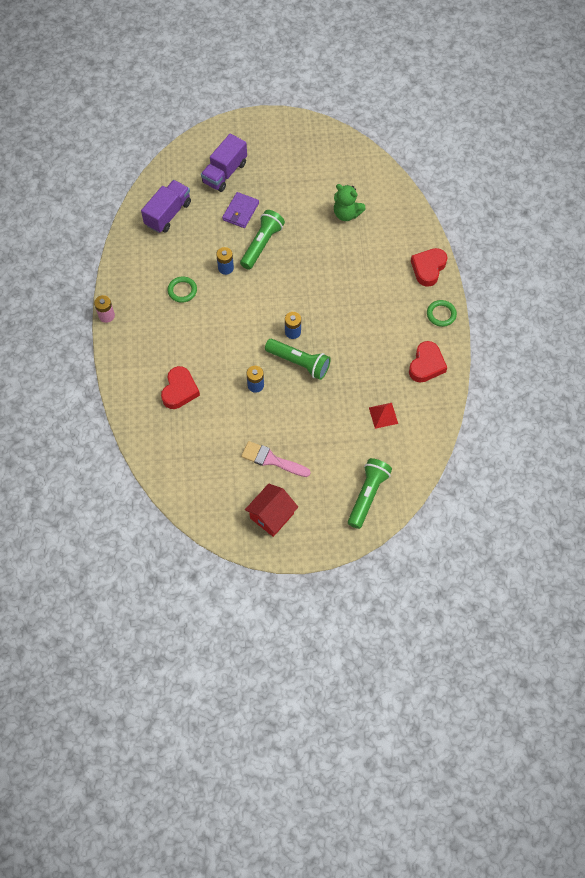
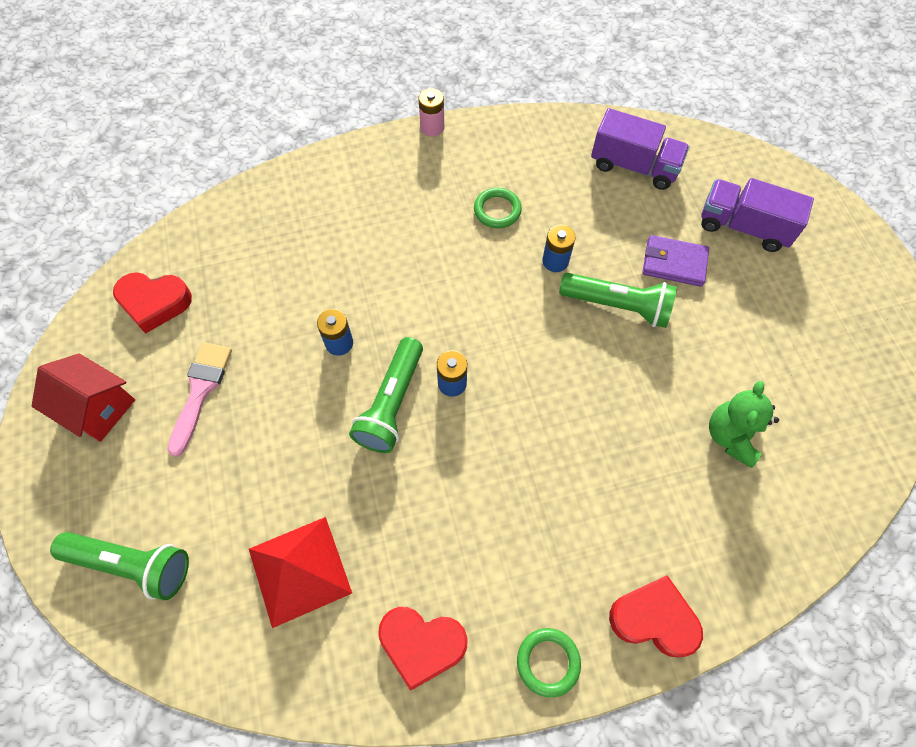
camera: 80 degrees right, 0 degrees up
red heart [161,366,200,409] -> red heart moved to [113,272,192,334]
red pyramid [369,403,398,429] -> red pyramid [249,517,352,628], size x1.77

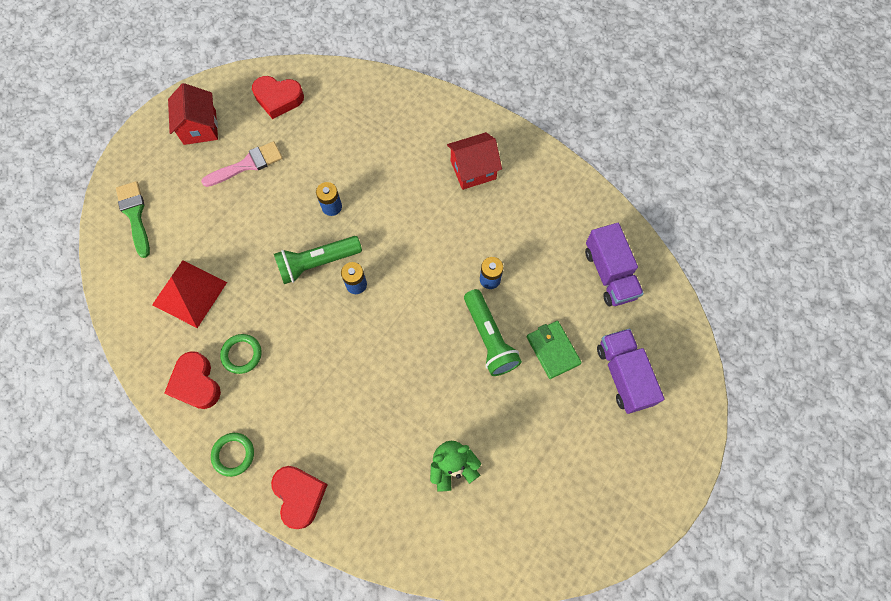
camera: 50 degrees right, 5 degrees up
green flashlight [50,532,189,600] -> green brush [116,181,150,258]
red heart [113,272,192,334] -> red heart turned 45 degrees counterclockwise [252,76,304,119]
pink battery [418,88,444,136] -> none
green ring [474,188,522,228] -> green ring moved to [220,334,262,374]
purple wallet [642,235,709,287] -> green wallet [527,321,582,379]
none -> red house [447,132,502,190]

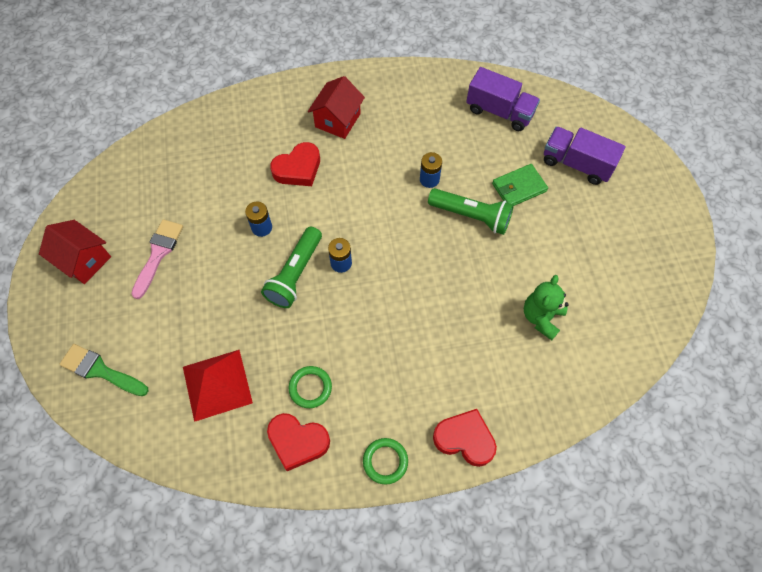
camera: 45 degrees left, 5 degrees down
red heart [252,76,304,119] -> red heart moved to [270,142,320,186]
green wallet [527,321,582,379] -> green wallet turned 45 degrees counterclockwise [492,164,548,206]

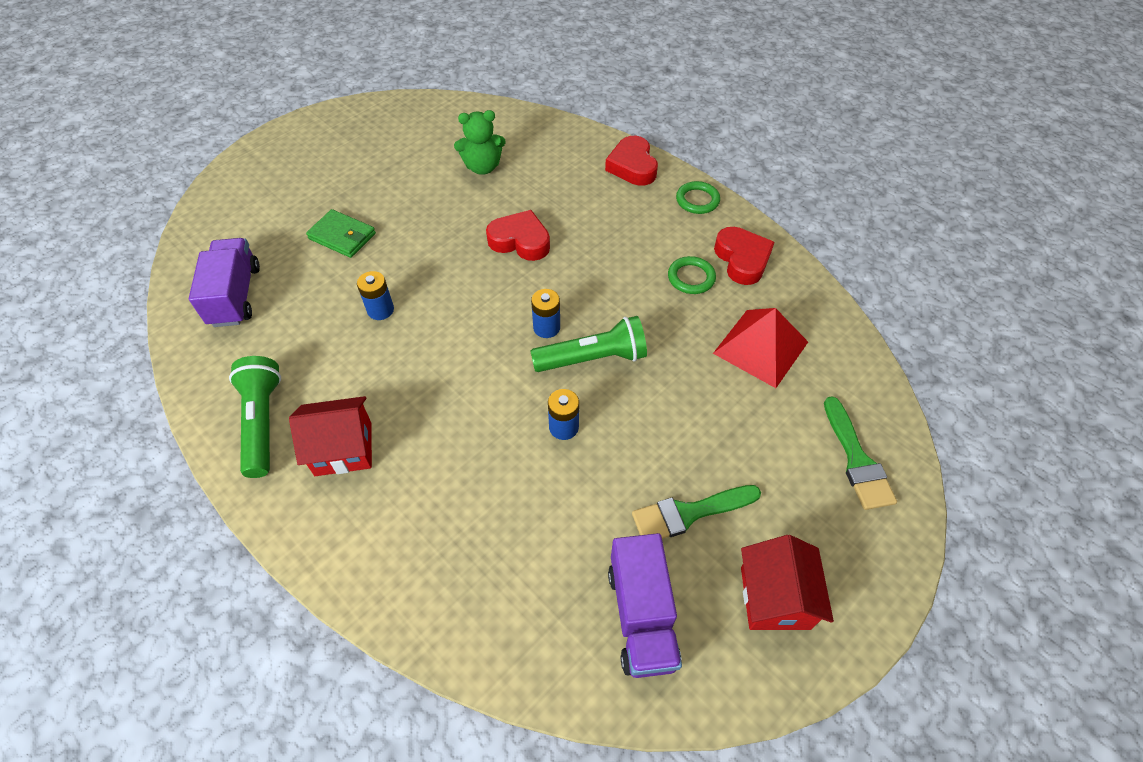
camera: 125 degrees left, 10 degrees down
pink brush [131,219,183,299] -> green brush [632,485,761,539]
red heart [270,142,320,186] -> red heart moved to [486,210,550,261]
green flashlight [428,188,514,235] -> green flashlight moved to [229,356,281,478]
purple truck [544,126,626,185] -> purple truck moved to [608,533,682,678]

